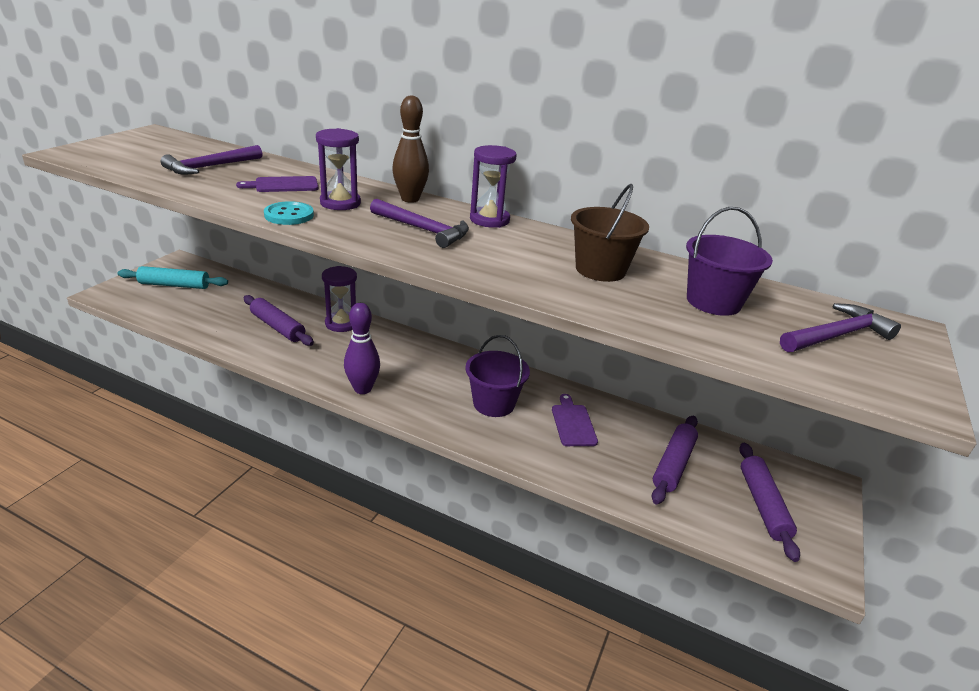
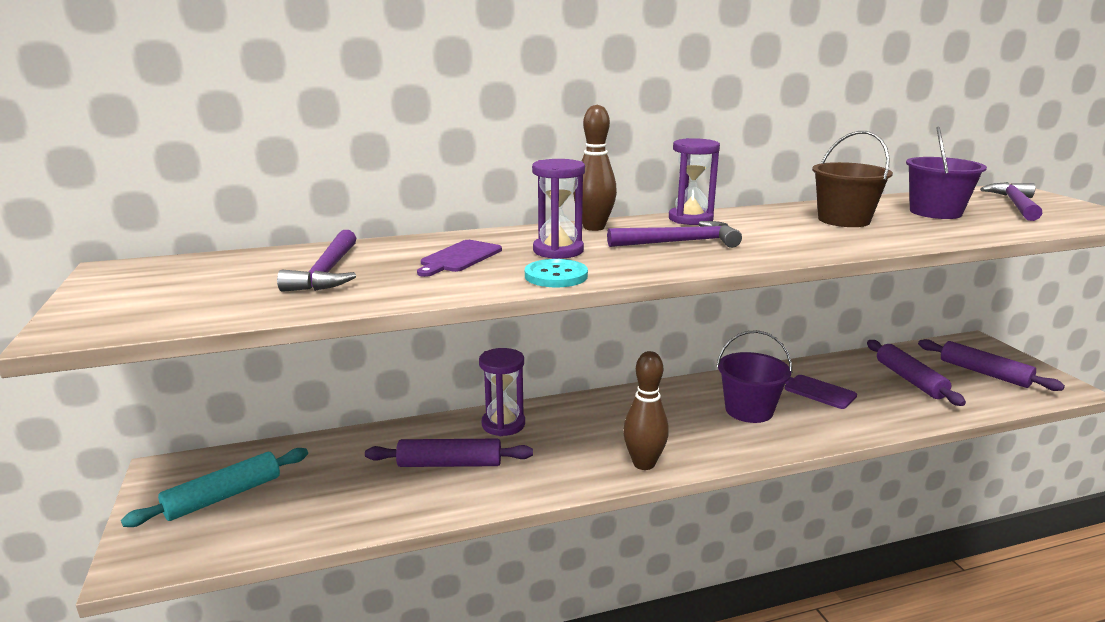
camera: 40 degrees left, 10 degrees down
purple bowling pin [344,303,380,394] -> brown bowling pin [623,351,669,470]

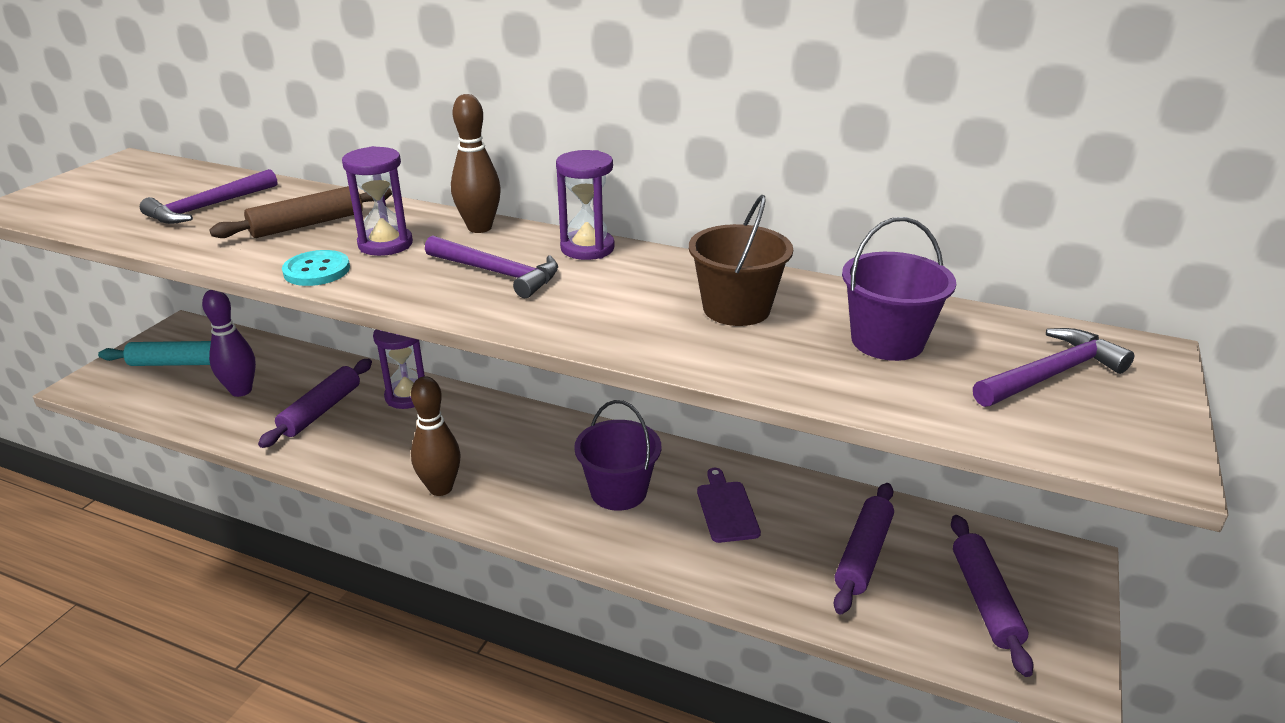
camera: 40 degrees right, 10 degrees up
purple rolling pin [365,439,533,467] -> purple rolling pin turned 75 degrees clockwise [258,359,372,448]
purple cutting board [417,240,502,277] -> brown rolling pin [209,186,392,238]
none -> purple bowling pin [202,290,256,397]

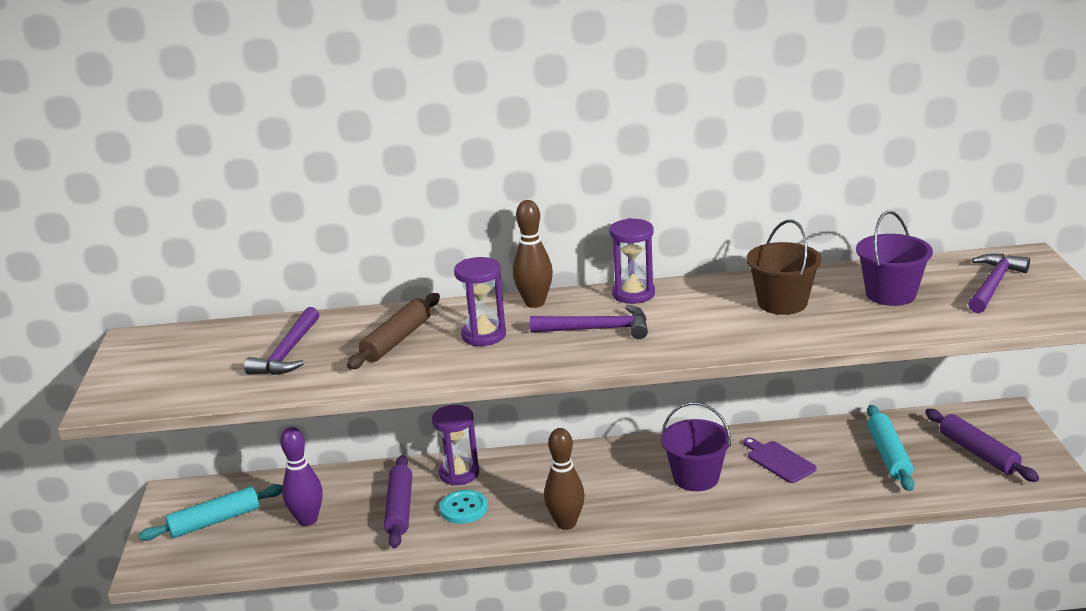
camera: 25 degrees left, 5 degrees down
turquoise button [282,250,350,286] -> turquoise button moved to [440,490,488,524]
purple rolling pin [833,483,894,615] -> turquoise rolling pin [867,405,914,491]

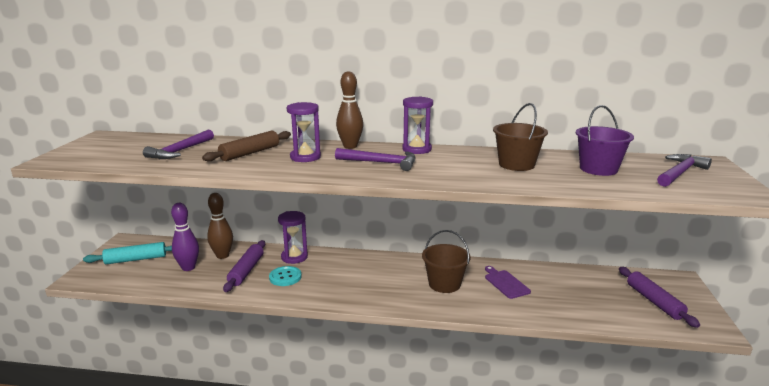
camera: 10 degrees right, 5 degrees down
brown bowling pin [544,428,585,530] -> brown bowling pin moved to [207,193,233,259]
purple bucket [661,402,731,491] -> brown bucket [422,230,471,293]
turquoise rolling pin [867,405,914,491] -> none

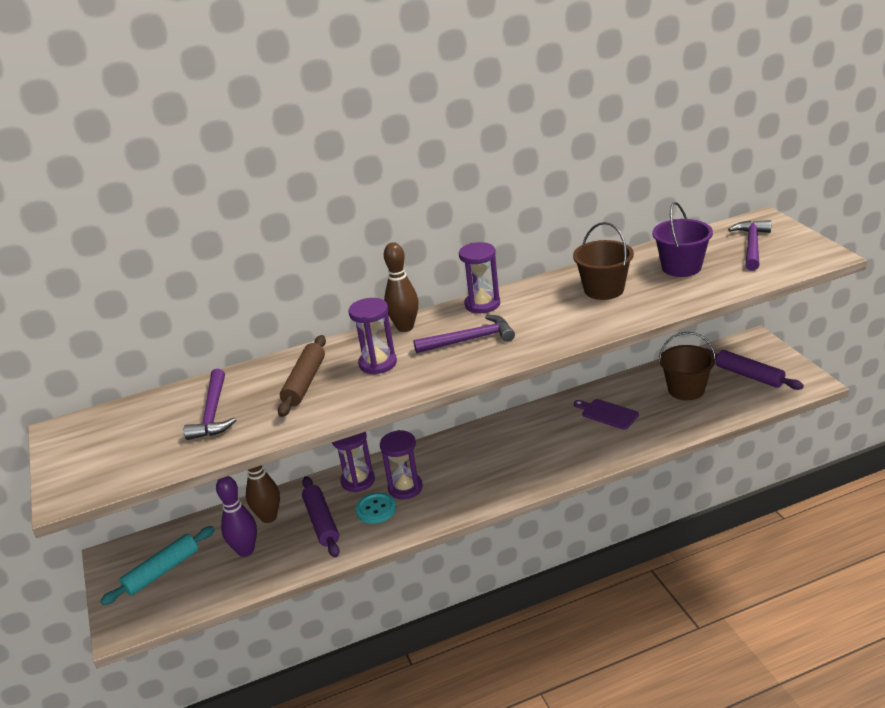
camera: 25 degrees left, 10 degrees up
brown bucket [422,230,471,293] -> brown bucket moved to [659,332,716,400]
none -> purple hourglass [380,430,423,500]

